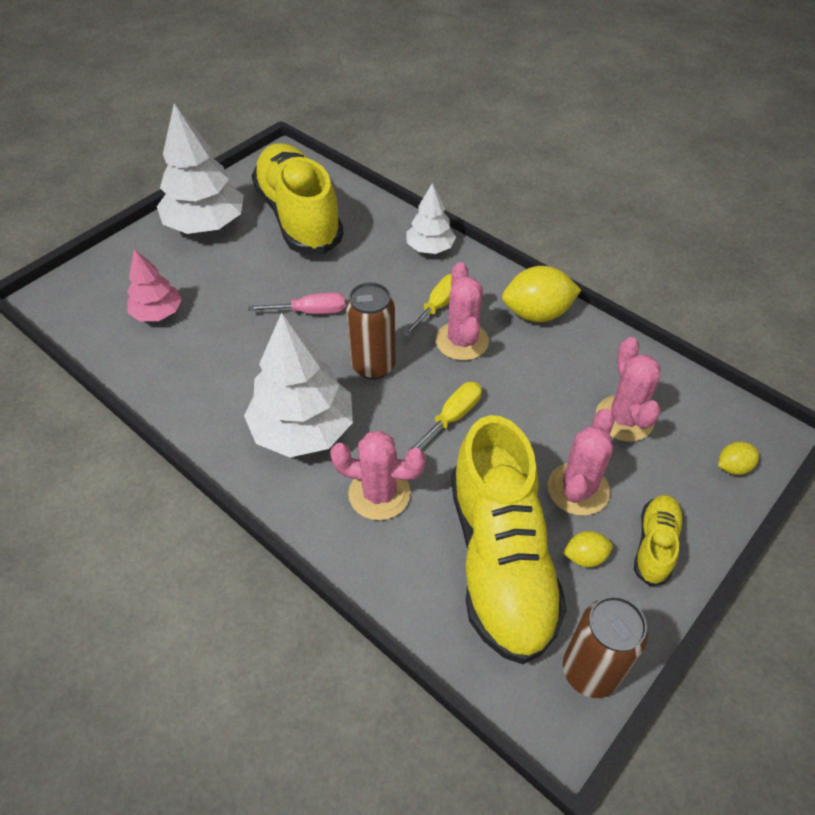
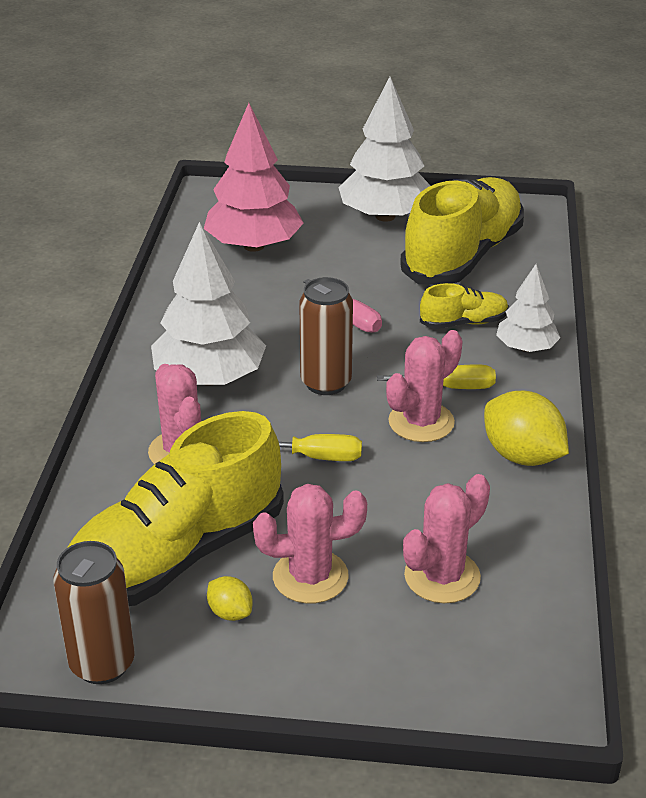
camera: 55 degrees right, 15 degrees down
pink tree [127,249,182,321] -> pink tree [204,103,304,252], size x1.75
yellow shoe [634,495,684,586] -> yellow shoe moved to [420,283,509,329]
yellow lemon [718,442,759,475] -> none

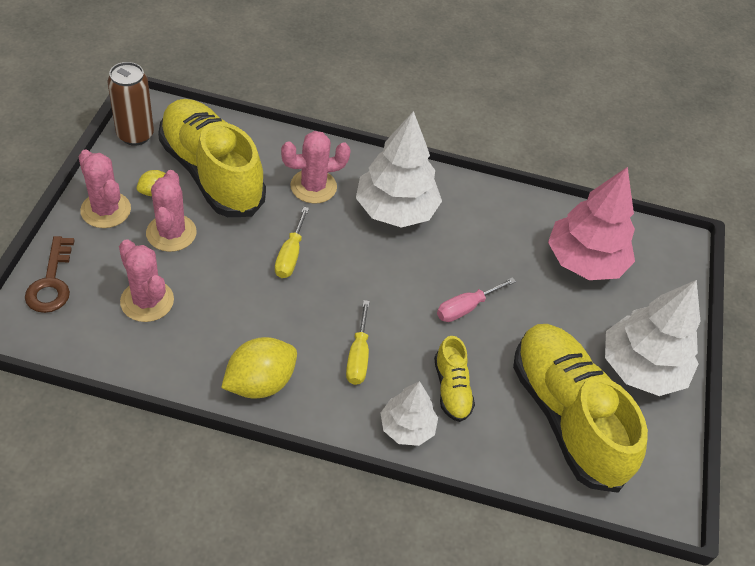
camera: 90 degrees right, 15 degrees up
brown can [299,277,353,395] -> none
pink cactus [386,330,463,442] -> pink cactus moved to [78,149,131,228]
yellow shoe [400,177,524,285] -> yellow shoe turned 150 degrees counterclockwise [513,324,648,493]
none -> brown key [25,236,75,313]

